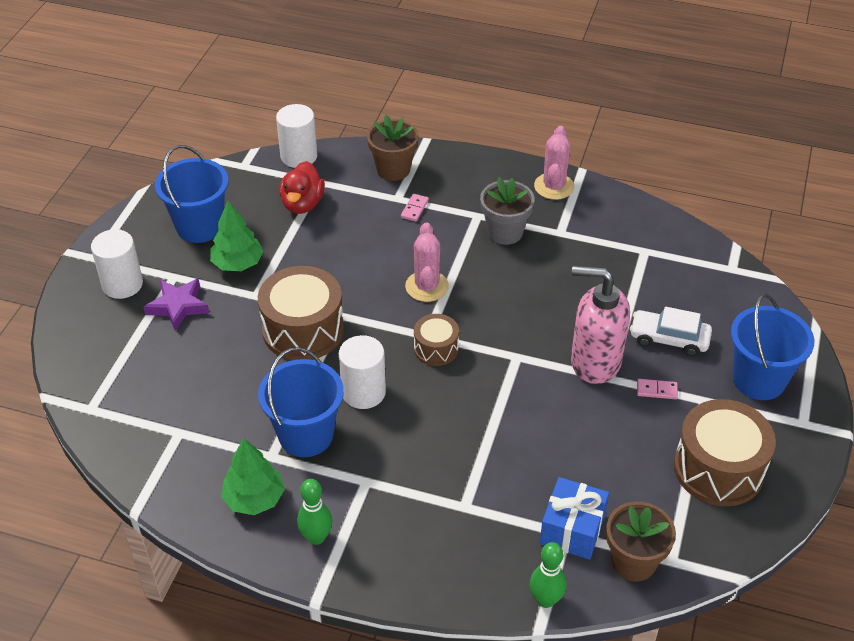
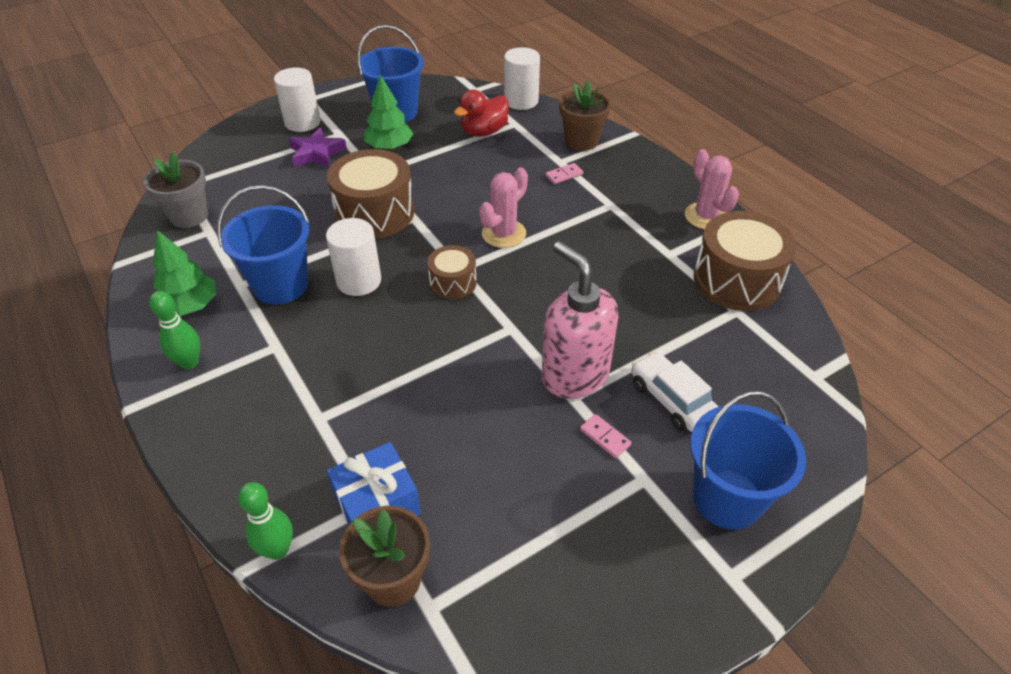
camera: 40 degrees right, 0 degrees up
grey flower pot [480,177,535,245] -> grey flower pot moved to [143,152,208,228]
pink cactus [534,126,574,200] -> pink cactus turned 75 degrees counterclockwise [685,149,739,229]
brown drum [674,399,776,506] -> brown drum moved to [694,211,797,311]

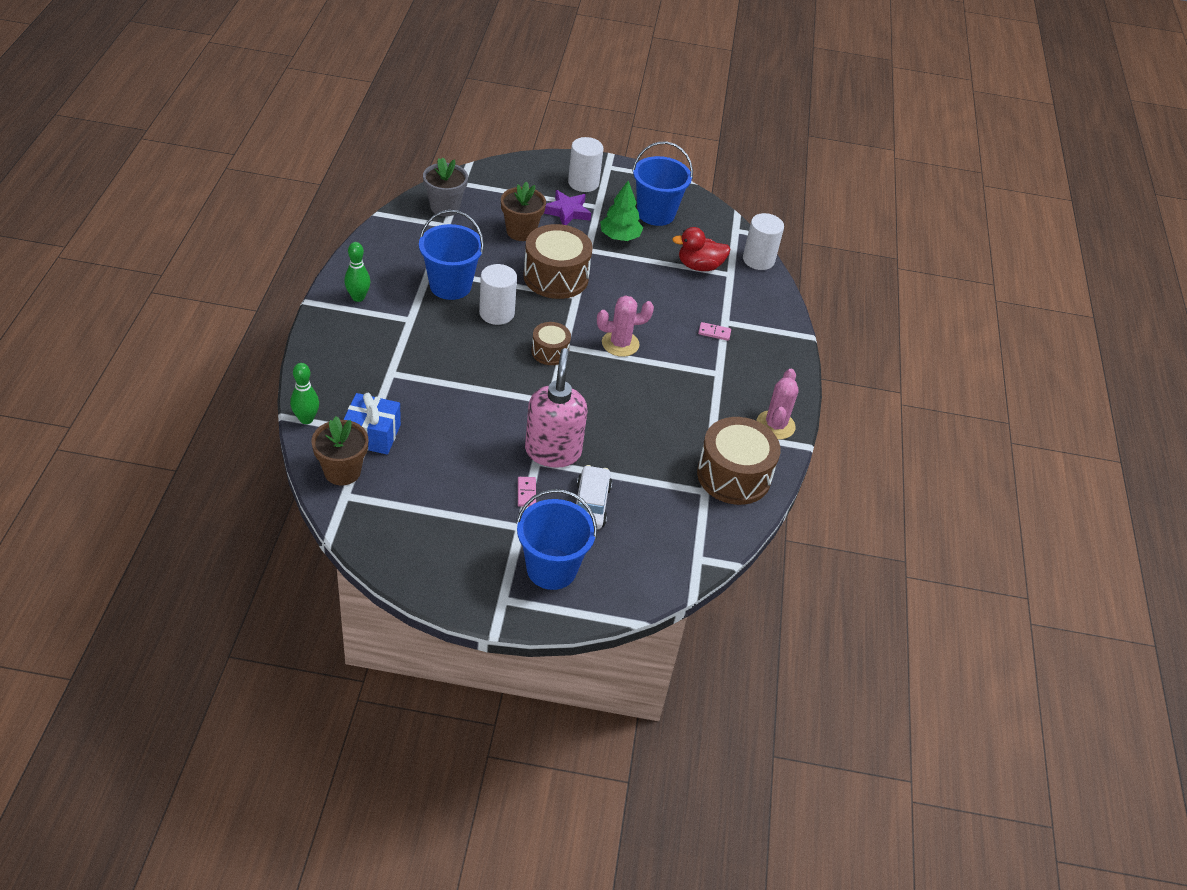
camera: 35 degrees right, 0 degrees up
green tree [153,230,216,316] -> none
brown flower pot [559,80,611,151] -> brown flower pot moved to [501,182,546,241]

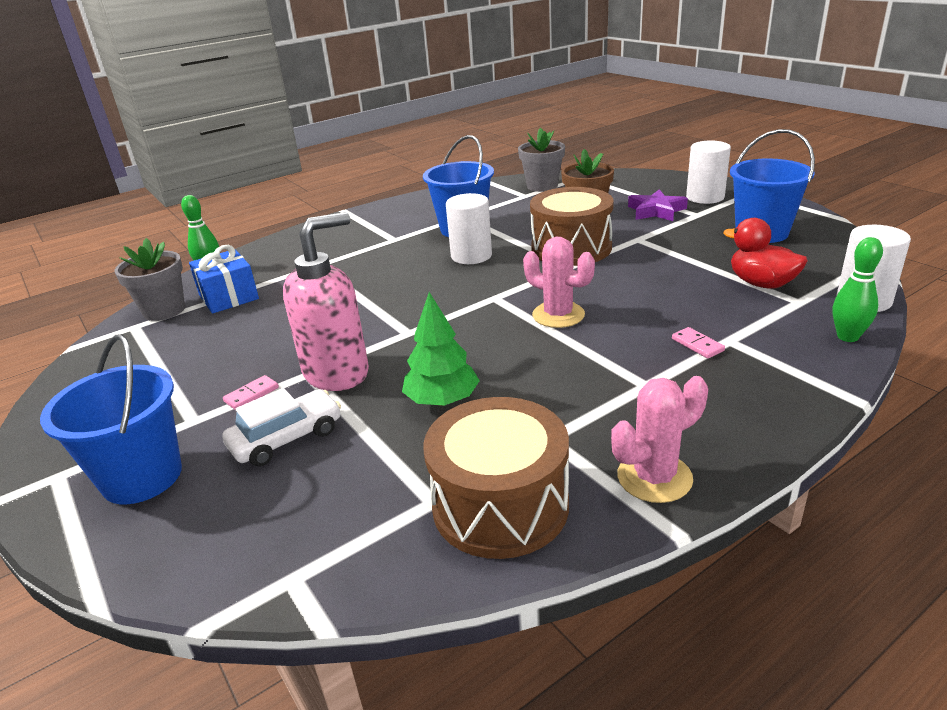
camera: 55 degrees right, 15 degrees down
brown flower pot [312,416,368,485] -> grey flower pot [114,238,185,321]
green bowling pin [344,242,370,302] -> green bowling pin moved to [833,237,883,342]
brown drum [531,322,571,365] -> none
green tree [600,181,643,241] -> green tree moved to [402,292,480,406]

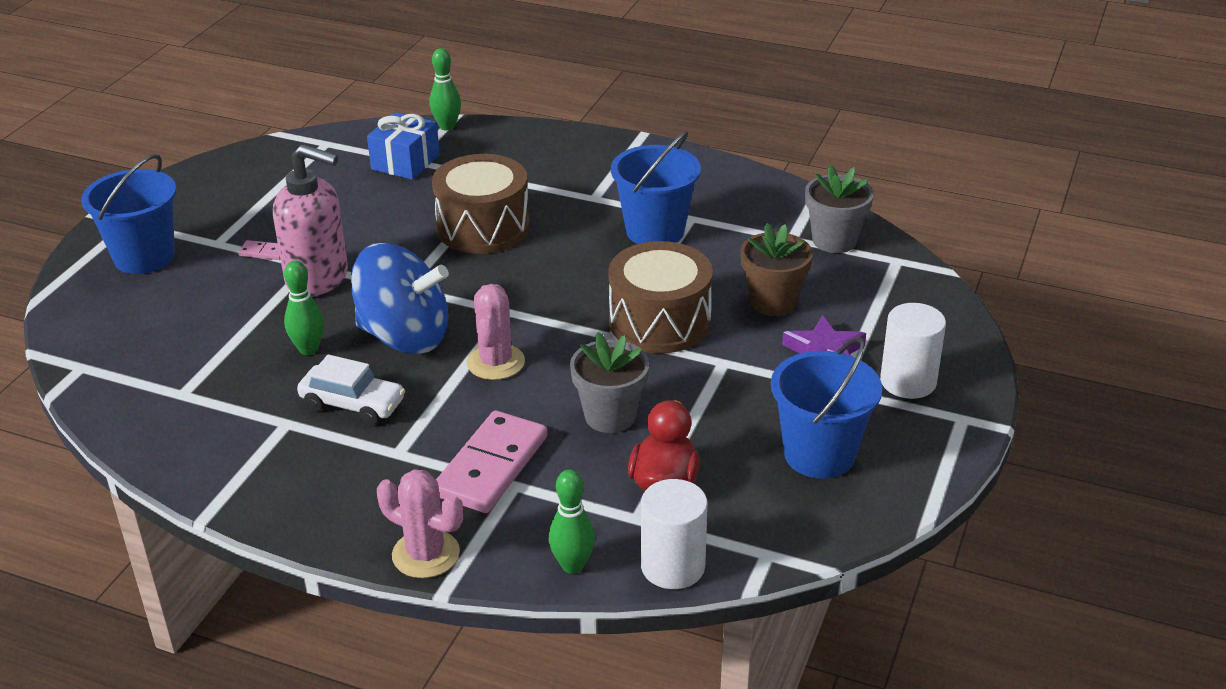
camera: 55 degrees right, 5 degrees up
grey flower pot [114,238,185,321] -> grey flower pot moved to [570,332,649,433]
white car [222,388,341,467] -> white car moved to [297,354,405,425]
green tree [402,292,480,406] -> green bowling pin [284,261,324,355]
brown drum [423,397,569,559] -> brown drum moved to [432,154,530,254]
white cylinder [446,193,492,264] -> none
pink cactus [611,376,708,503] -> pink cactus moved to [377,469,463,578]
pink domino [672,327,725,358] -> pink domino [436,410,547,513], size x2.38
none -> blue spinning top [351,243,449,354]

